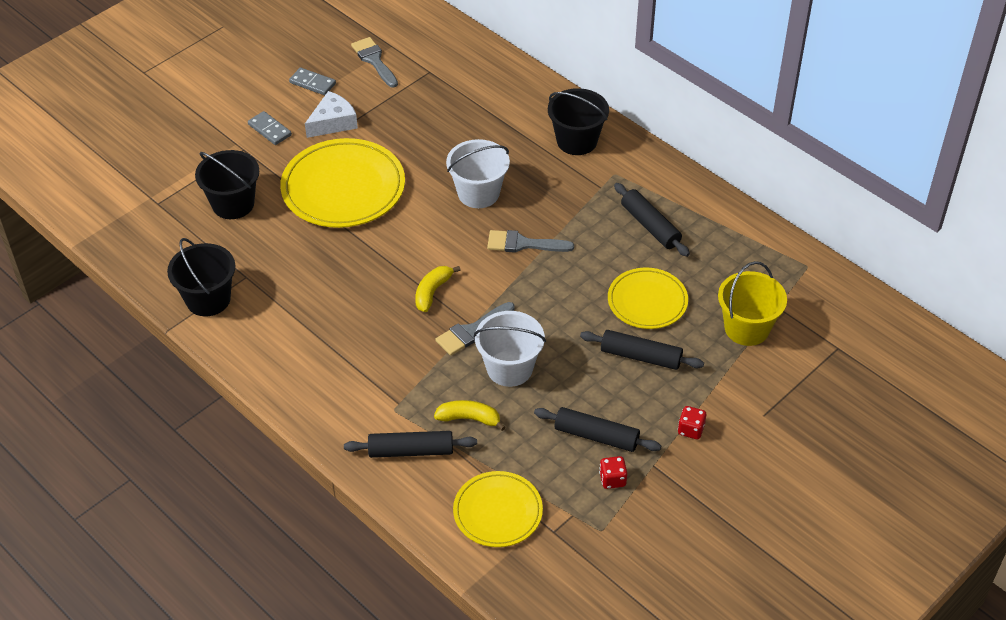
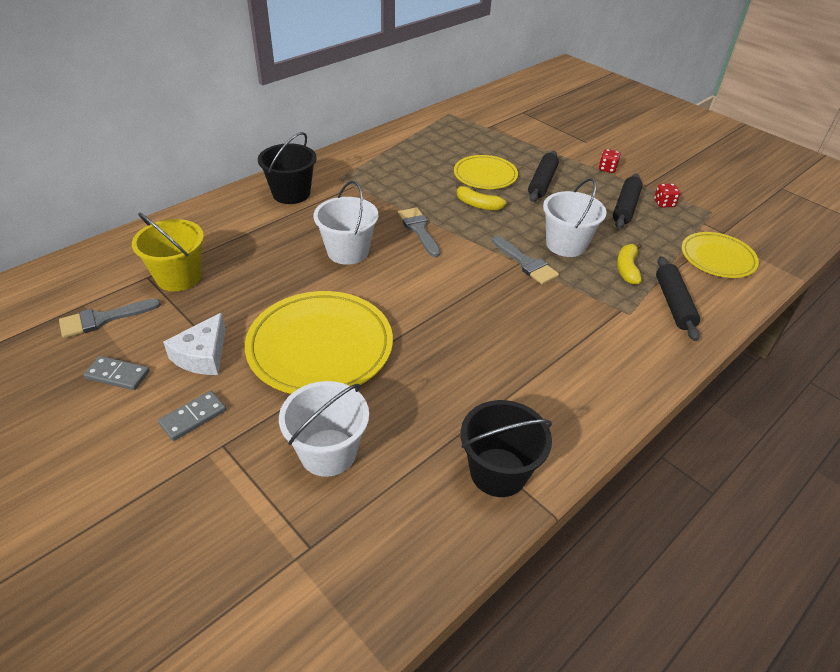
camera: 90 degrees left, 5 degrees down
black bucket [195,150,259,219] -> white bucket [279,381,369,477]
grey domino [289,67,336,95] -> grey domino turned 75 degrees clockwise [83,356,150,390]
white cheese [305,91,358,138] -> white cheese turned 120 degrees counterclockwise [163,313,226,375]
yellow banana [415,266,461,312] -> yellow banana moved to [455,183,506,211]
grey brush [487,230,574,253] -> grey brush turned 150 degrees clockwise [398,207,440,257]
black rolling pin [614,183,690,257] -> none
yellow bucket [718,261,787,346] -> yellow bucket moved to [132,212,204,291]

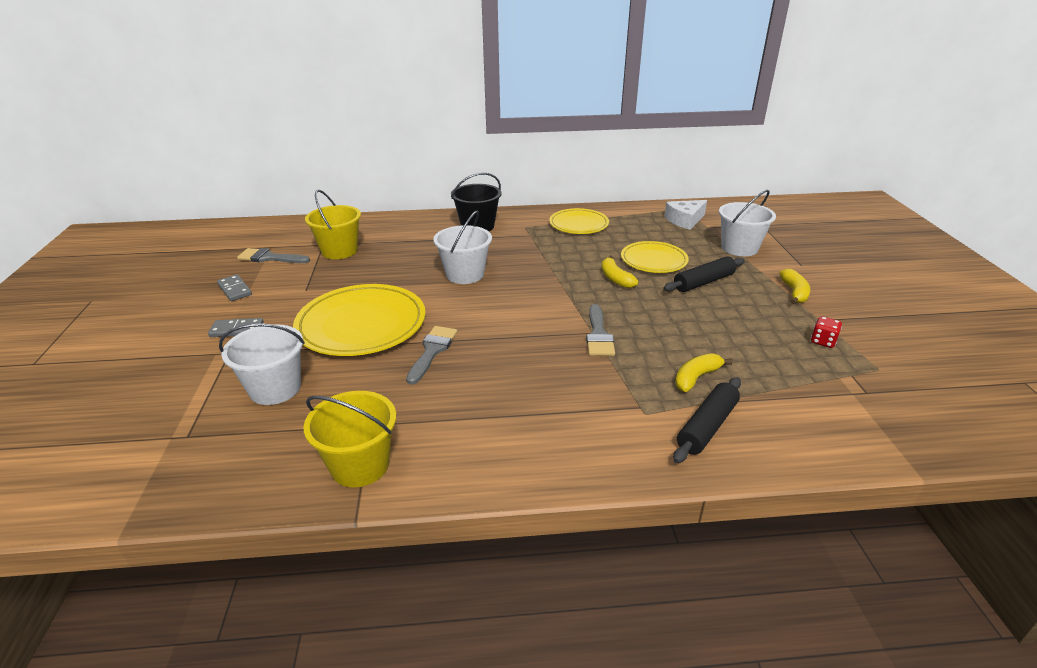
camera: 40 degrees right, 10 degrees down
white cheese [163,313,226,375] -> white cheese moved to [664,200,707,230]
grey brush [398,207,440,257] -> grey brush moved to [406,326,457,385]
black bucket [461,400,552,497] -> yellow bucket [303,391,396,487]
white bucket [543,178,607,257] -> white bucket moved to [719,190,776,256]
red dice [599,149,621,173] -> yellow banana [779,269,810,304]
black rolling pin [613,174,643,229] -> none
yellow plate [682,232,759,278] -> yellow plate moved to [549,208,609,234]

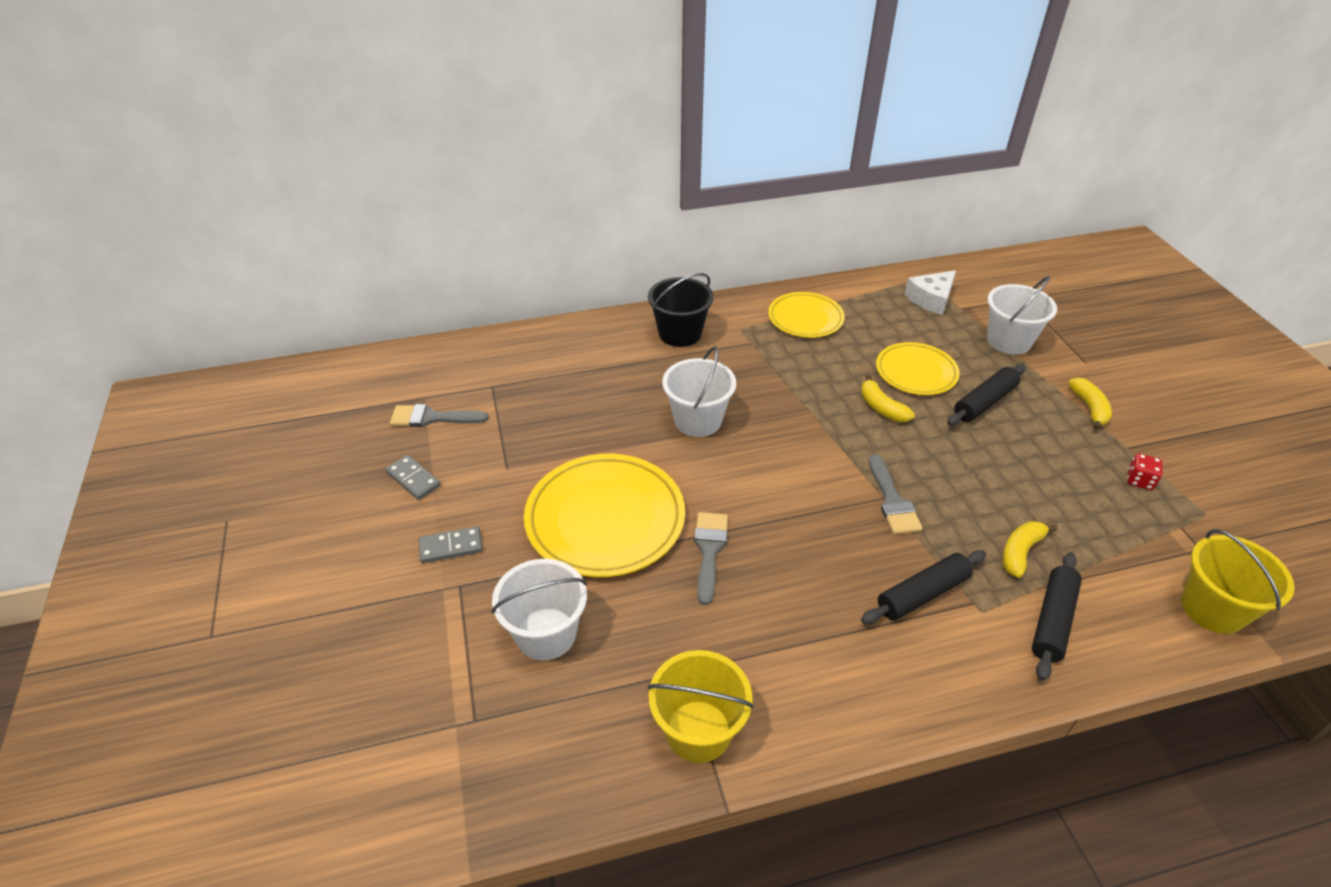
camera: 10 degrees left, 10 degrees up
yellow bucket [305,190,361,259] -> yellow bucket moved to [1181,529,1295,634]
none -> black rolling pin [861,550,986,624]

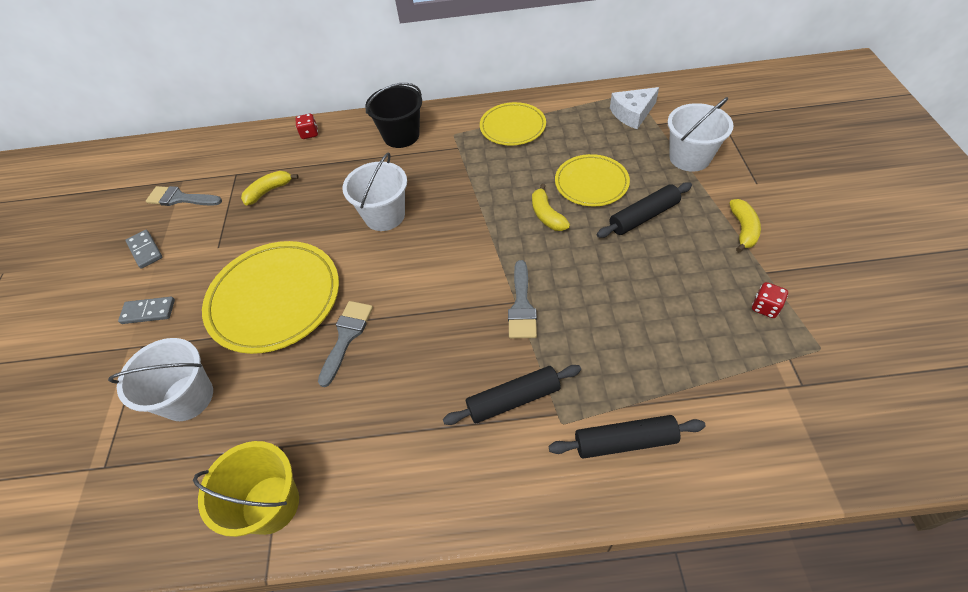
camera: 15 degrees right, 10 degrees up
yellow banana [1003,521,1058,578] -> yellow banana moved to [241,171,298,205]
black rolling pin [1032,552,1082,681] -> black rolling pin turned 45 degrees clockwise [548,415,706,459]
yellow bucket [1181,529,1295,634] -> none
none -> red dice [295,114,318,139]

